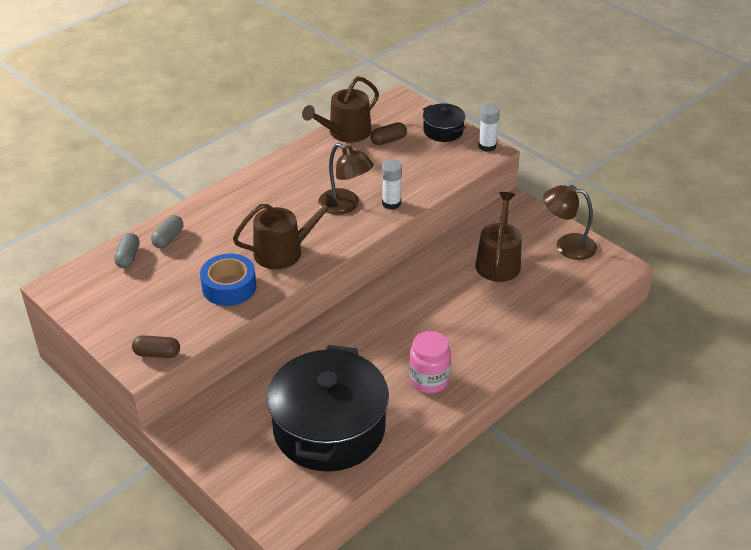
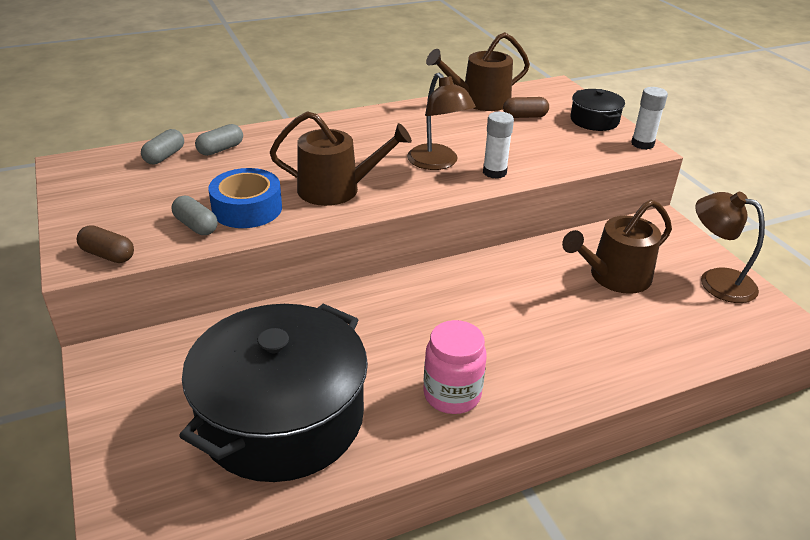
camera: 20 degrees right, 5 degrees down
brown watering can [475,192,522,282] -> brown watering can turned 150 degrees counterclockwise [562,200,672,294]
none -> grey capsule [172,196,218,235]

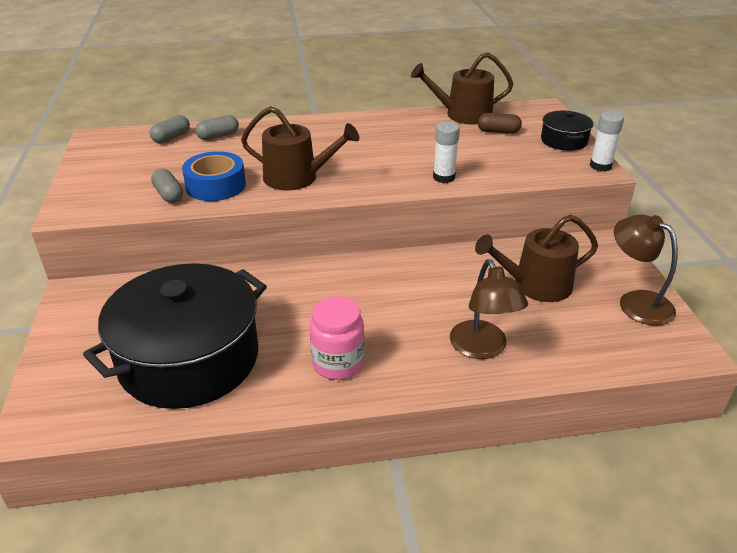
camera: 15 degrees right, 0 degrees up
brown capsule [77,225,134,263] -> none
brown lamp [407,73,476,170] -> brown lamp moved to [450,259,528,359]

